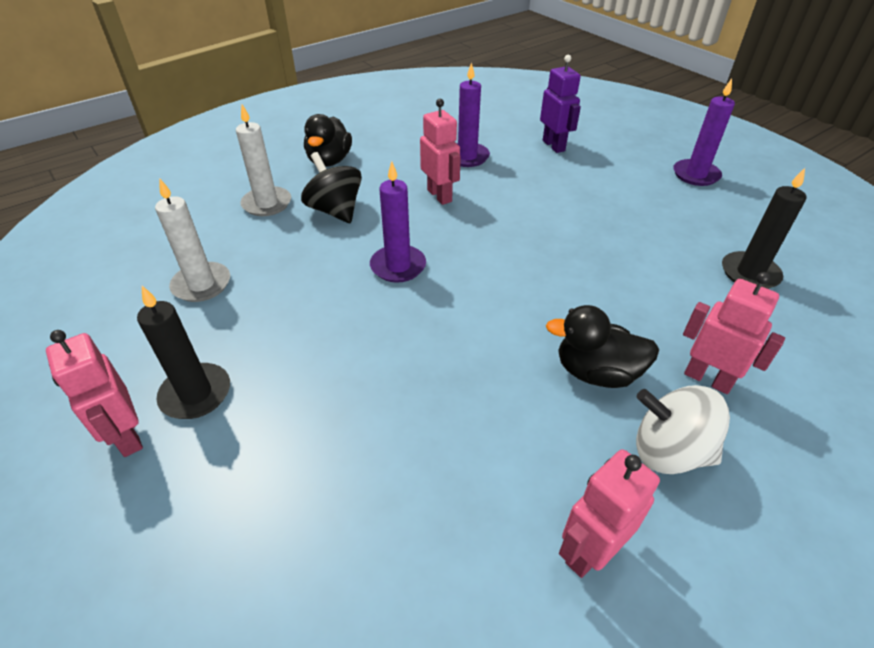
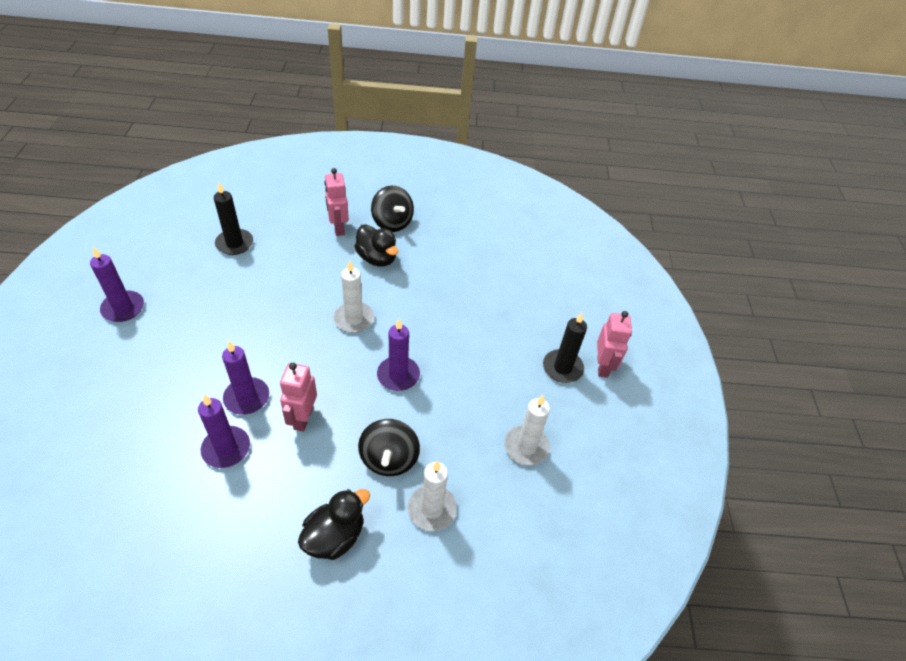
camera: 145 degrees left, 5 degrees up
purple robot [540,55,581,153] -> none
pink robot [559,449,660,578] -> none
white spinning top [636,385,730,474] -> black spinning top [371,186,414,232]
none -> purple candle [222,341,269,415]
none -> white candle [334,260,374,333]

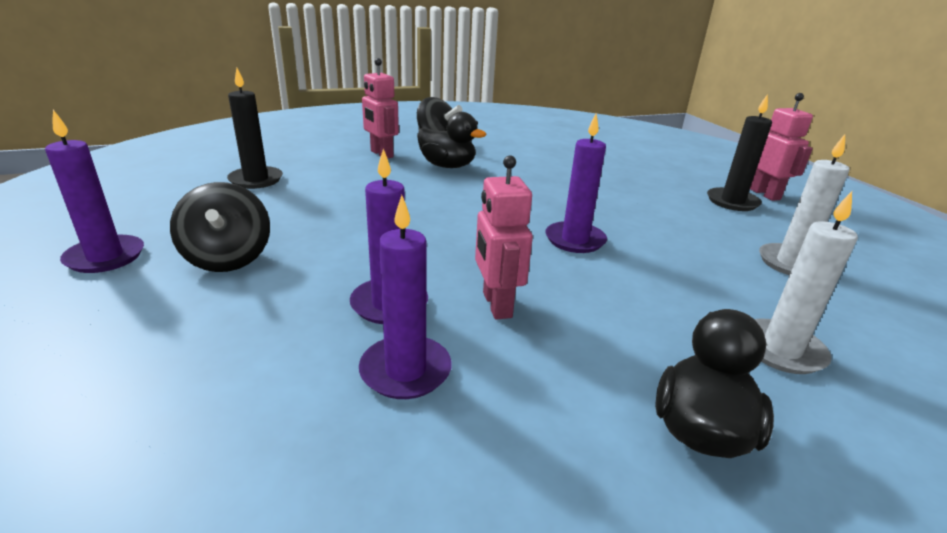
camera: 20 degrees left, 20 degrees down
white candle [334,260,374,333] -> none
black spinning top [358,419,420,476] -> black spinning top moved to [170,182,270,272]

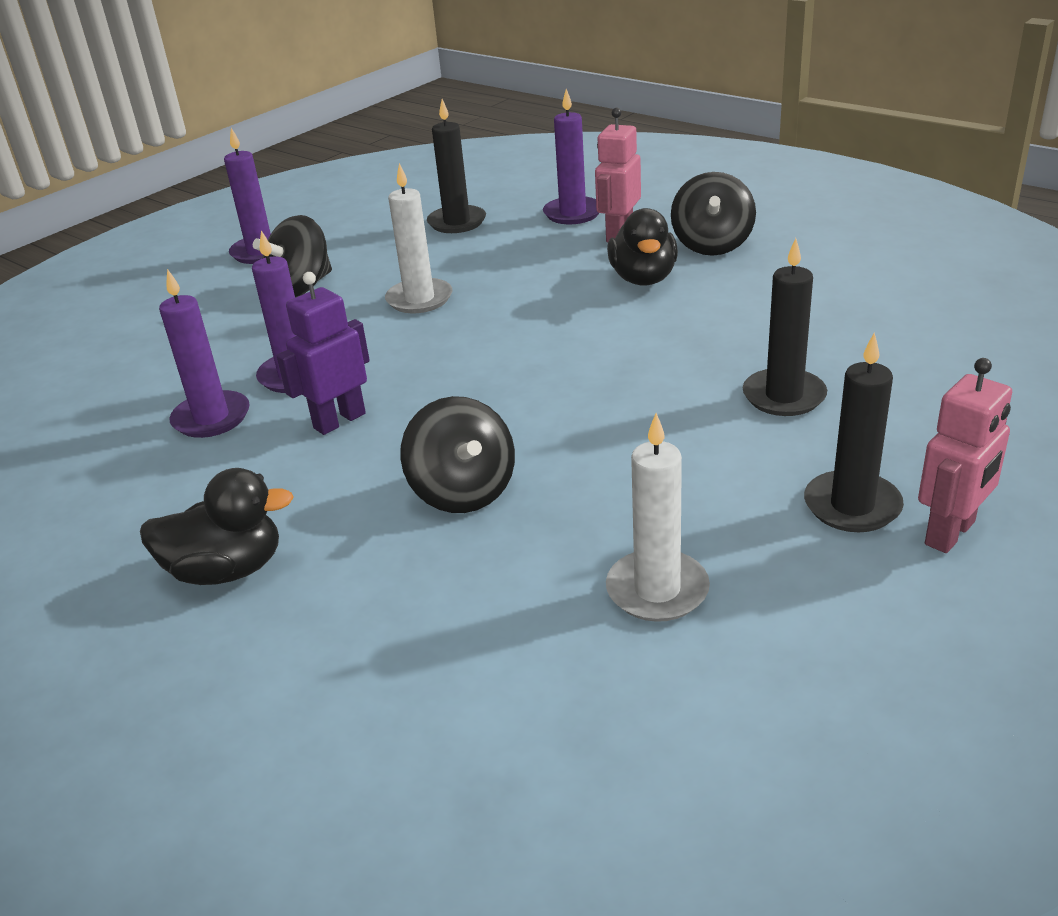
camera: 65 degrees right, 5 degrees up
pink robot [475,155,533,320] -> purple robot [277,272,370,435]
purple candle [545,114,607,253] -> purple candle moved to [543,89,599,224]
white candle [754,191,858,374] -> white candle moved to [385,163,453,313]
none -> black spinning top [400,396,515,513]
none -> black candle [743,238,827,416]

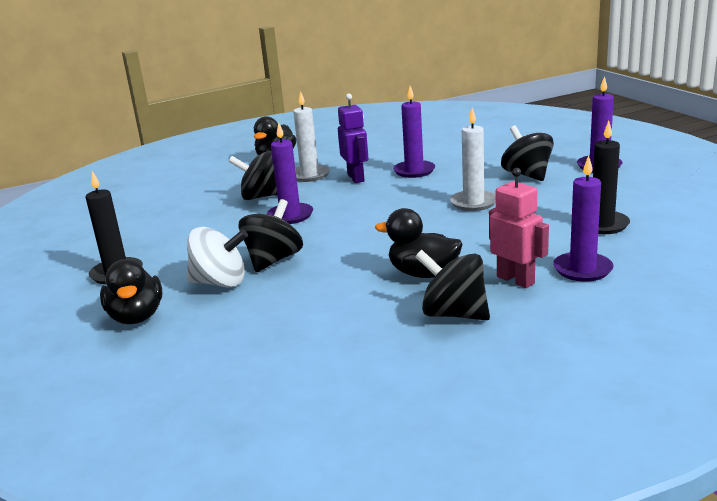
camera: 115 degrees right, 10 degrees down
purple candle [159,269,250,438] -> purple candle moved to [267,122,313,224]
white candle [606,413,710,622] -> white candle moved to [293,91,330,182]
black candle [743,238,827,416] -> white spinning top [187,227,248,288]
pink robot [918,358,1012,553] -> none
none -> black duck [100,259,162,324]
none -> black spinning top [239,199,303,272]

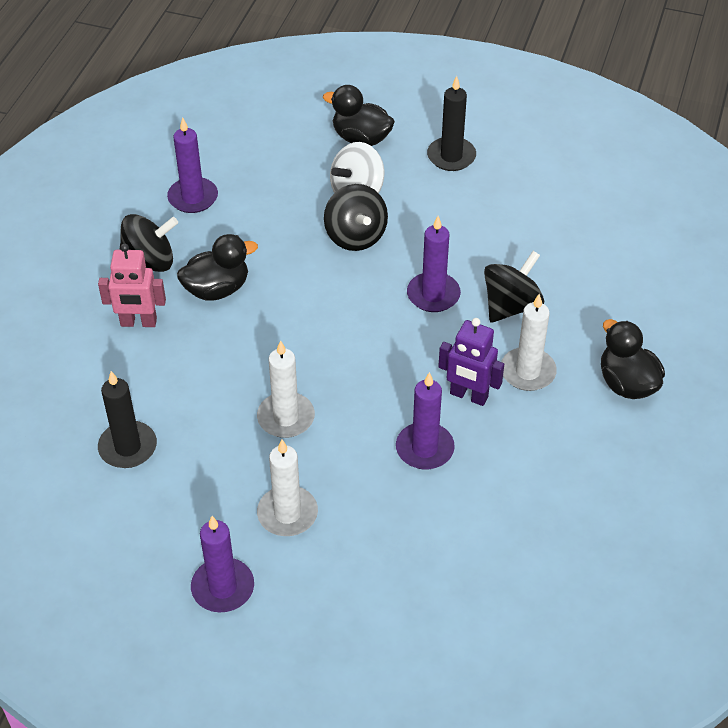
camera: 130 degrees right, 25 degrees up
black spinning top [501,125,554,181] -> white candle [257,440,318,536]
purple candle [553,155,614,282] -> purple candle moved to [167,117,218,213]

